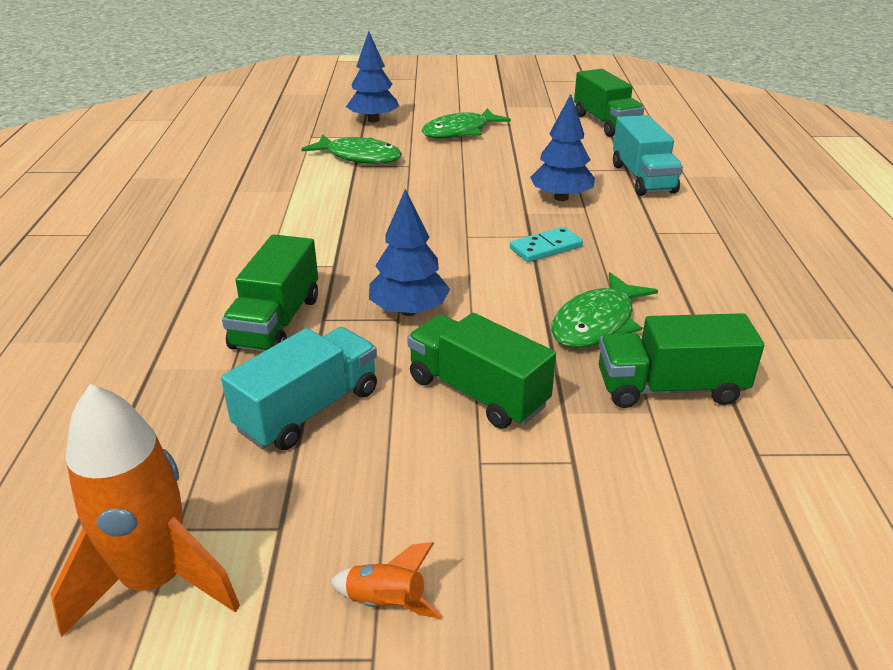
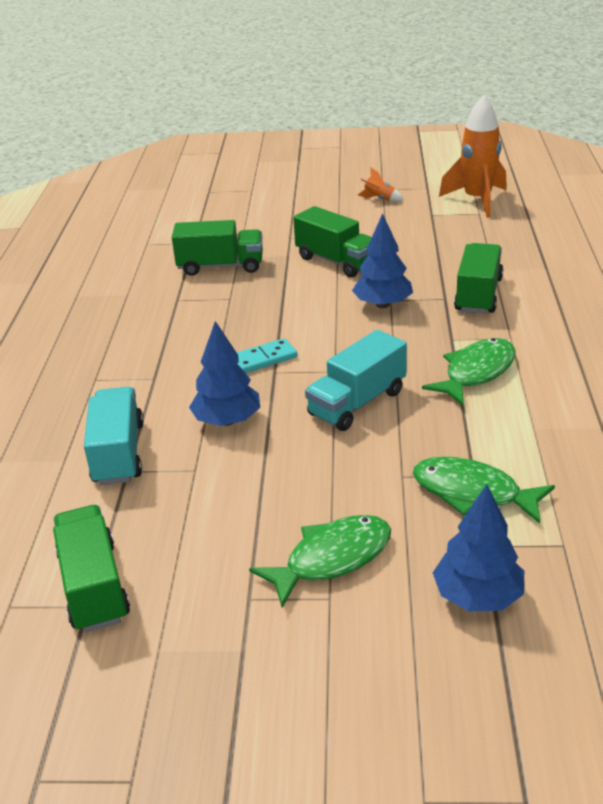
camera: 175 degrees left, 0 degrees up
turquoise truck [221,327,377,450] -> turquoise truck moved to [305,330,407,431]
green fish [551,272,658,348] -> green fish moved to [422,338,516,406]

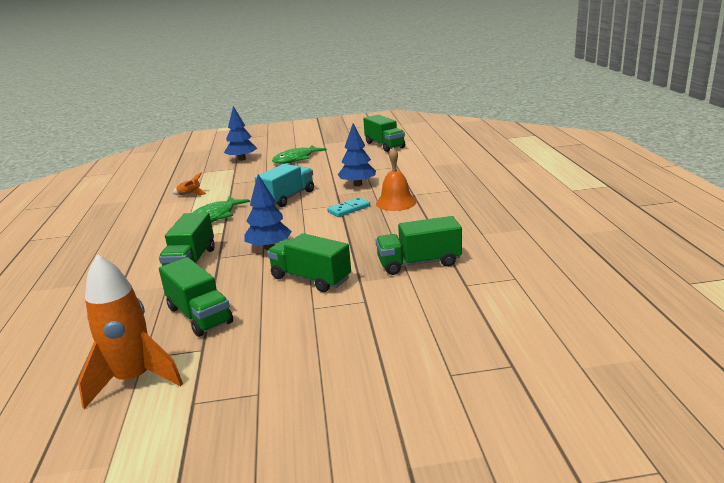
camera: 170 degrees right, 10 degrees down
turquoise truck [84,387,144,485] -> none
orange rocket [358,168,404,202] -> orange rocket moved to [173,172,206,195]
green fish [413,457,555,524] -> none
none -> green truck [159,257,233,337]
none -> orange bell [376,148,416,211]

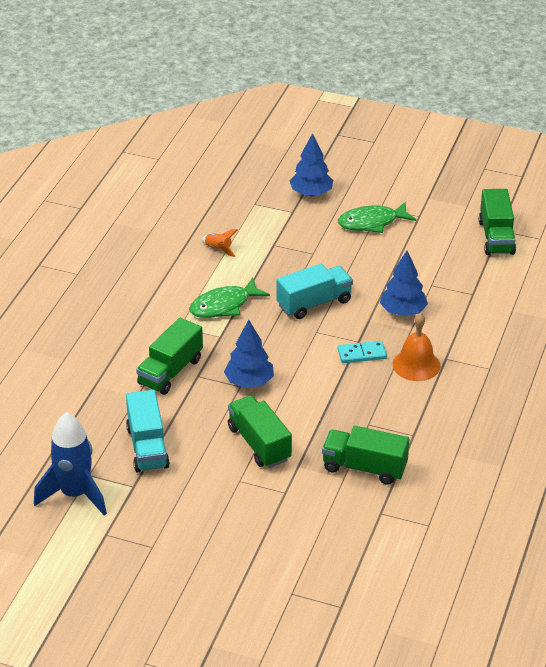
camera: 25 degrees right, 15 degrees up
orange rocket [78,254,183,409] -> blue rocket [34,412,107,516]
green truck [159,257,233,337] -> turquoise truck [126,390,170,473]

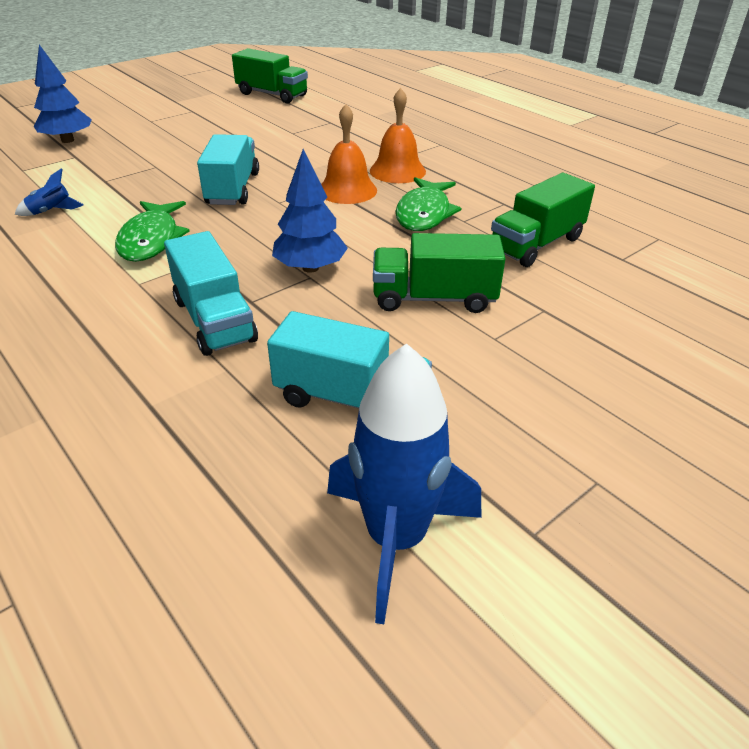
camera: 60 degrees left, 0 degrees up
green truck [136,318,203,395] -> turquoise truck [164,231,258,356]
orange rocket [202,229,238,257] -> blue rocket [15,168,84,216]
green fish [338,202,416,233] -> green fish moved to [396,177,462,231]
turquoise domino [338,341,387,363] -> orange bell [321,104,377,204]
blue tree [380,251,428,317] -> none

